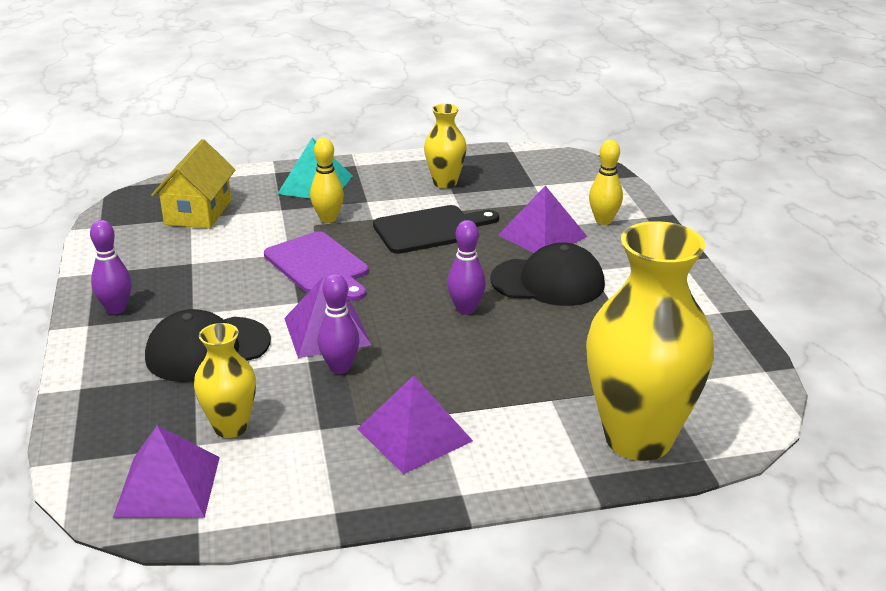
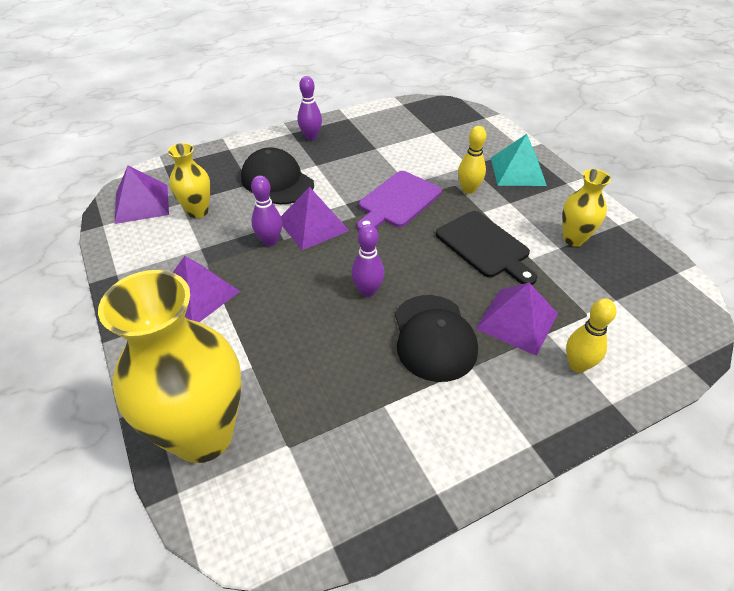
camera: 75 degrees right, 15 degrees up
yellow house [151,139,236,229] -> none

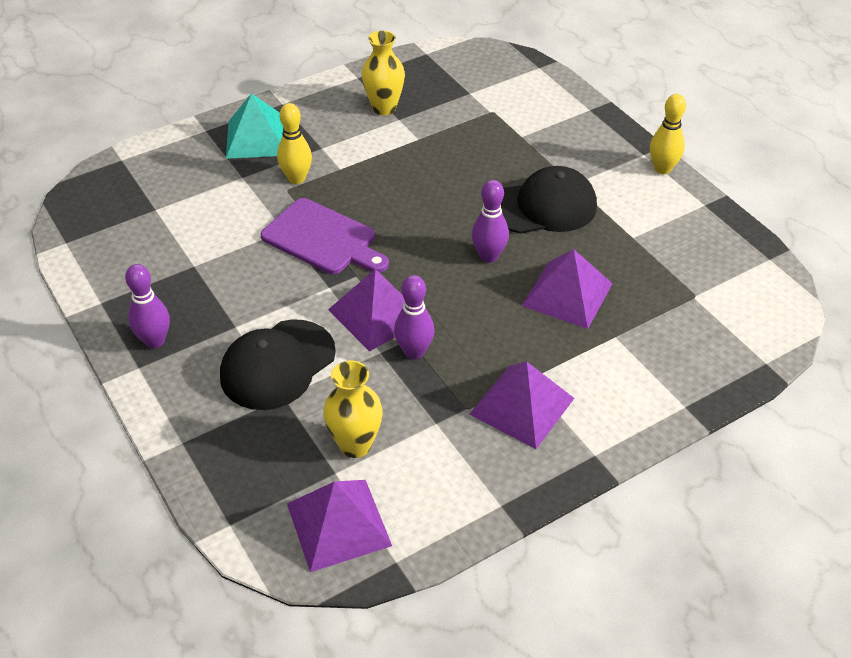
camera: 95 degrees left, 0 degrees up
yellow vase [98,270,242,463] -> none
black cutting board [436,211,537,285] -> none
purple pyramid [476,283,558,356] -> purple pyramid moved to [522,249,613,329]
yellow bowling pin [566,298,617,373] -> yellow bowling pin moved to [650,94,686,174]

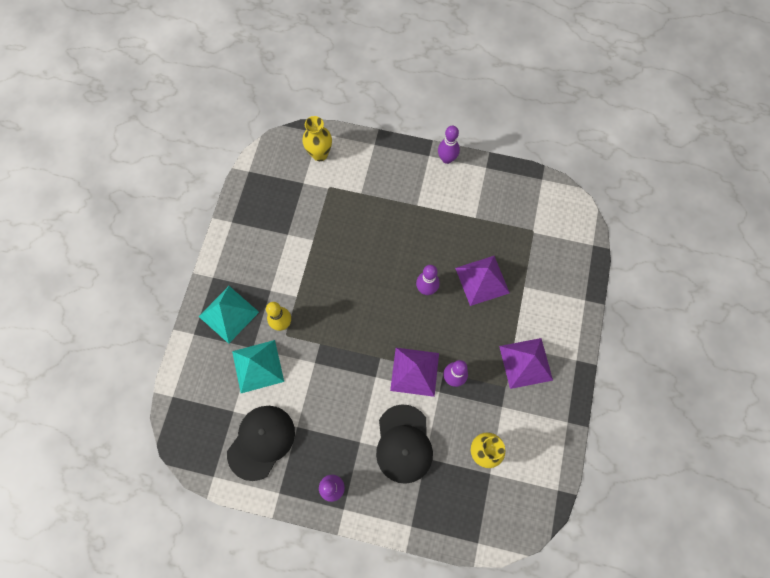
camera: 45 degrees left, 25 degrees up
purple cutting board [260,198,389,274] -> none
purple pyramid [287,480,392,572] -> none
yellow vase [362,30,405,115] -> yellow vase moved to [302,116,332,161]
black cap [501,166,597,234] -> black cap moved to [227,406,295,481]
yellow bowling pin [650,94,686,174] -> purple bowling pin [438,126,460,164]
none -> turquoise pyramid [232,340,284,393]

